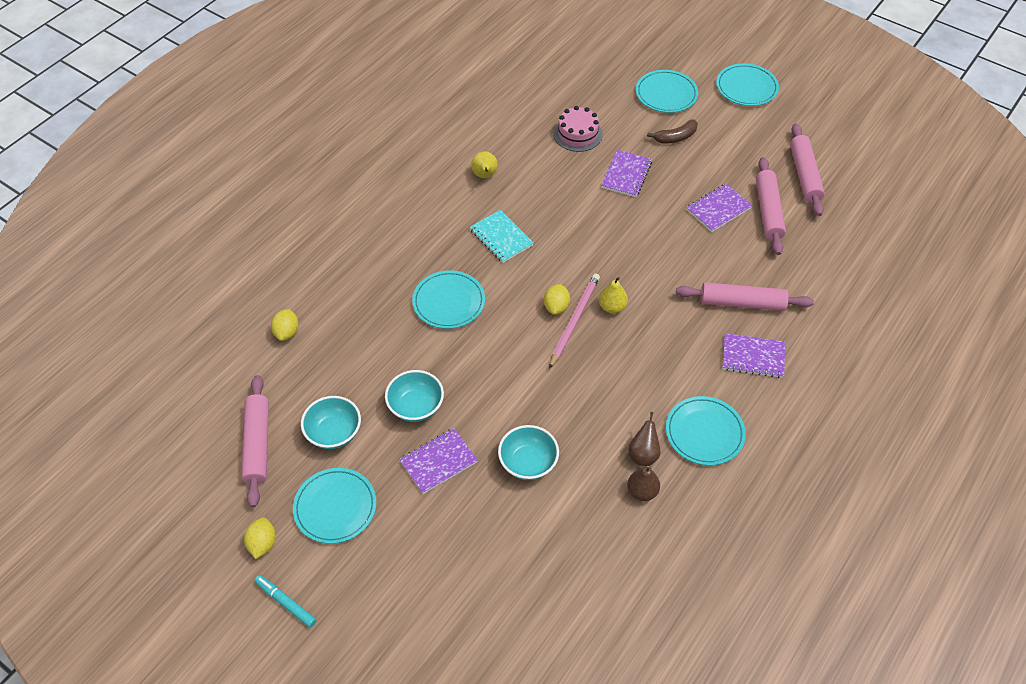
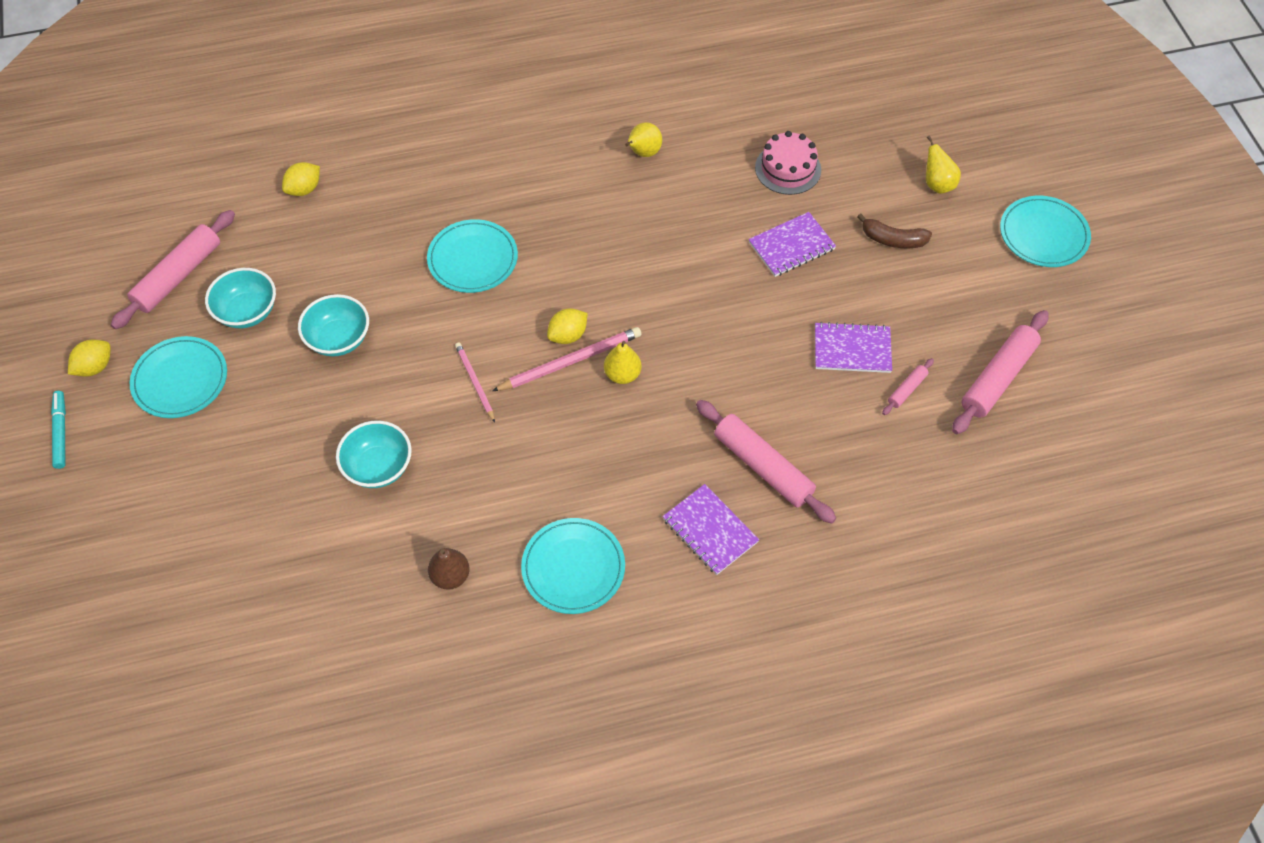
camera: 40 degrees right, 5 degrees up
purple notebook [399,428,478,494] -> none
turquoise notebook [470,210,534,263] -> none
brown pear [628,412,660,466] -> none
turquoise plate [636,70,698,113] -> yellow pear [926,135,961,194]
pink rolling pin [756,157,786,255] -> pink rolling pin [882,358,934,415], size x0.47
none -> pink pencil [455,342,495,422]

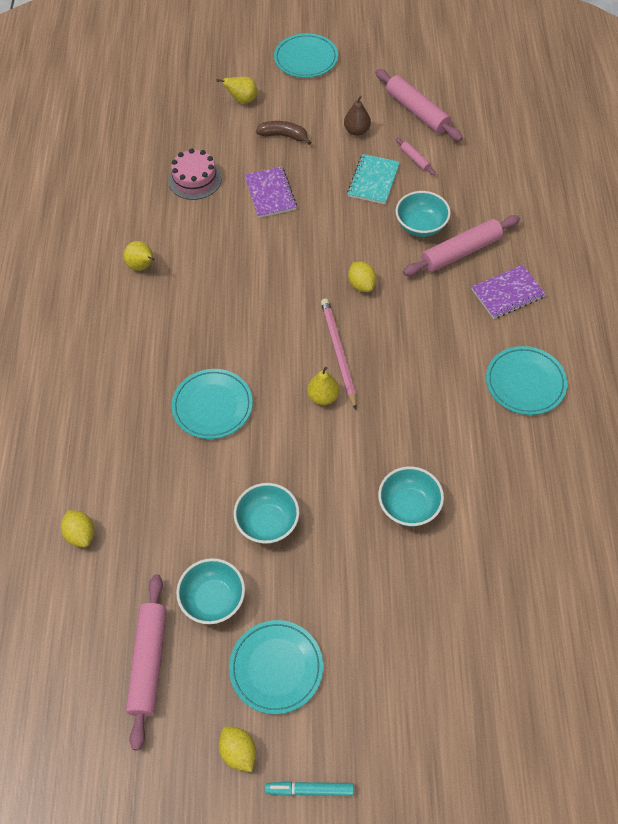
camera: 75 degrees left, 0 degrees up
pink rolling pin [111,210,235,329] -> pink rolling pin turned 45 degrees clockwise [126,574,167,750]
brown pear [428,548,470,590] -> brown pear moved to [344,96,371,136]
pink pencil [455,342,495,422] -> none
yellow lemon [547,308,588,344] -> yellow lemon moved to [348,262,376,292]
yellow pear [604,341,642,384] -> yellow pear moved to [307,367,339,405]
purple notebook [815,322,892,373] -> turquoise notebook [347,154,400,204]
brown banana [857,214,932,248] -> brown banana turned 105 degrees counterclockwise [256,121,311,145]
none -> turquoise bowl [396,191,451,237]

